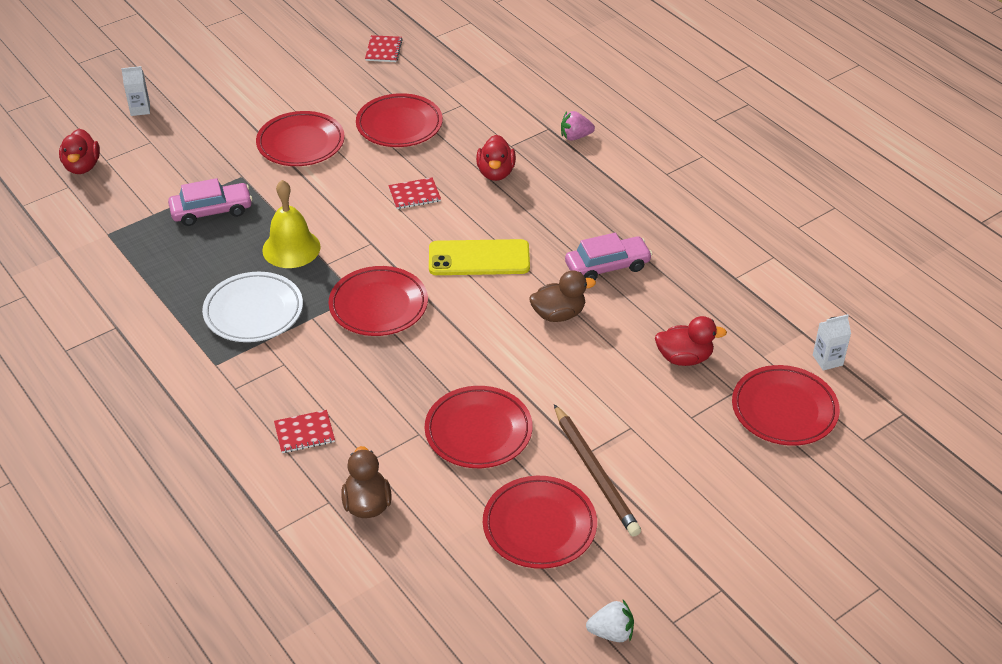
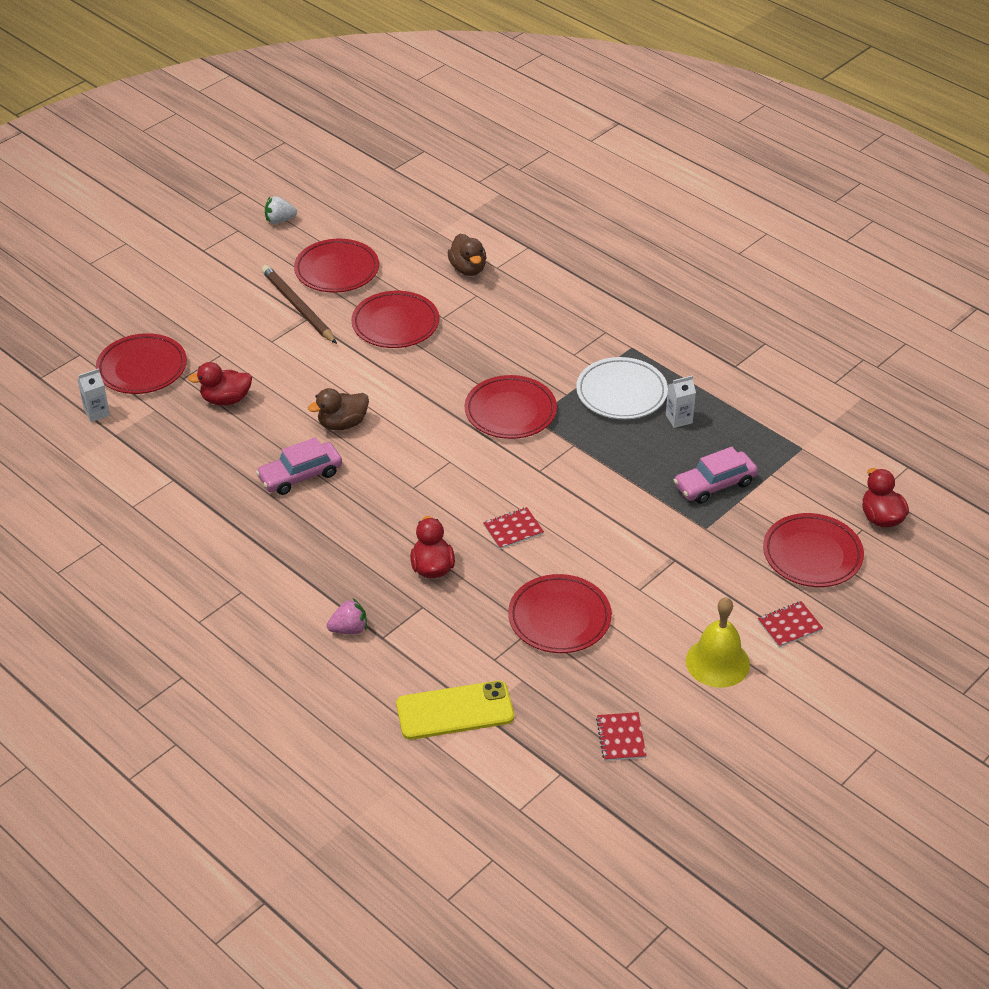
camera: 170 degrees right, 0 degrees up
white carton [121,66,150,116] -> white carton moved to [666,376,696,428]
red plate [256,111,345,166] -> red plate moved to [763,513,864,587]
yellow bell [262,180,321,268] -> yellow bell moved to [686,597,750,688]
red notebook [274,410,335,453] -> red notebook moved to [758,601,823,647]
yellow phone [429,239,530,275] -> yellow phone moved to [396,681,514,740]

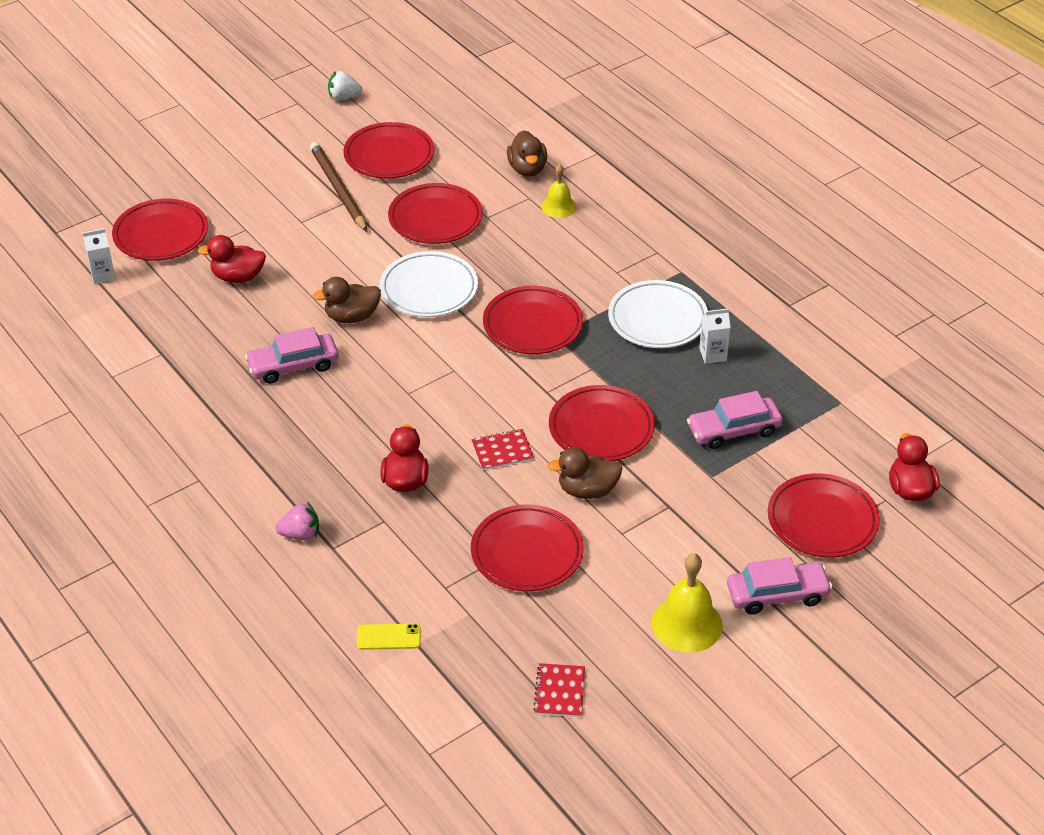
camera: 10 degrees right, 0 degrees up
yellow phone [396,681,514,740] -> yellow phone [357,624,421,650], size x0.51
red notebook [758,601,823,647] -> pink car [727,557,832,615]
none -> white plate [380,251,478,317]
none -> yellow bell [541,164,576,218]
none -> brown duck [547,448,622,499]
none -> red plate [549,385,655,461]

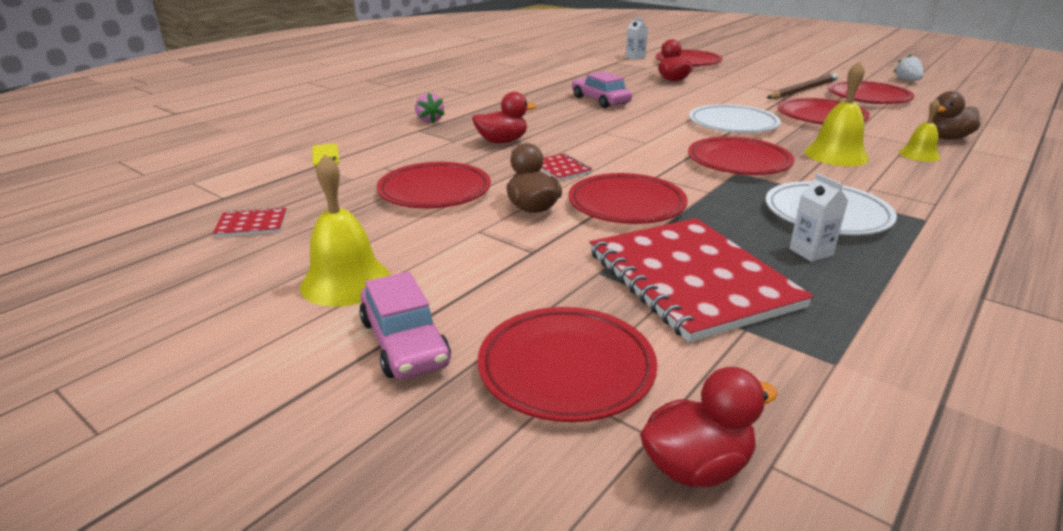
camera: 75 degrees right, 15 degrees down
brown duck [313,277,381,323] -> none
pink car [687,391,783,449] -> red notebook [590,218,813,342]
none -> yellow bell [804,61,869,166]

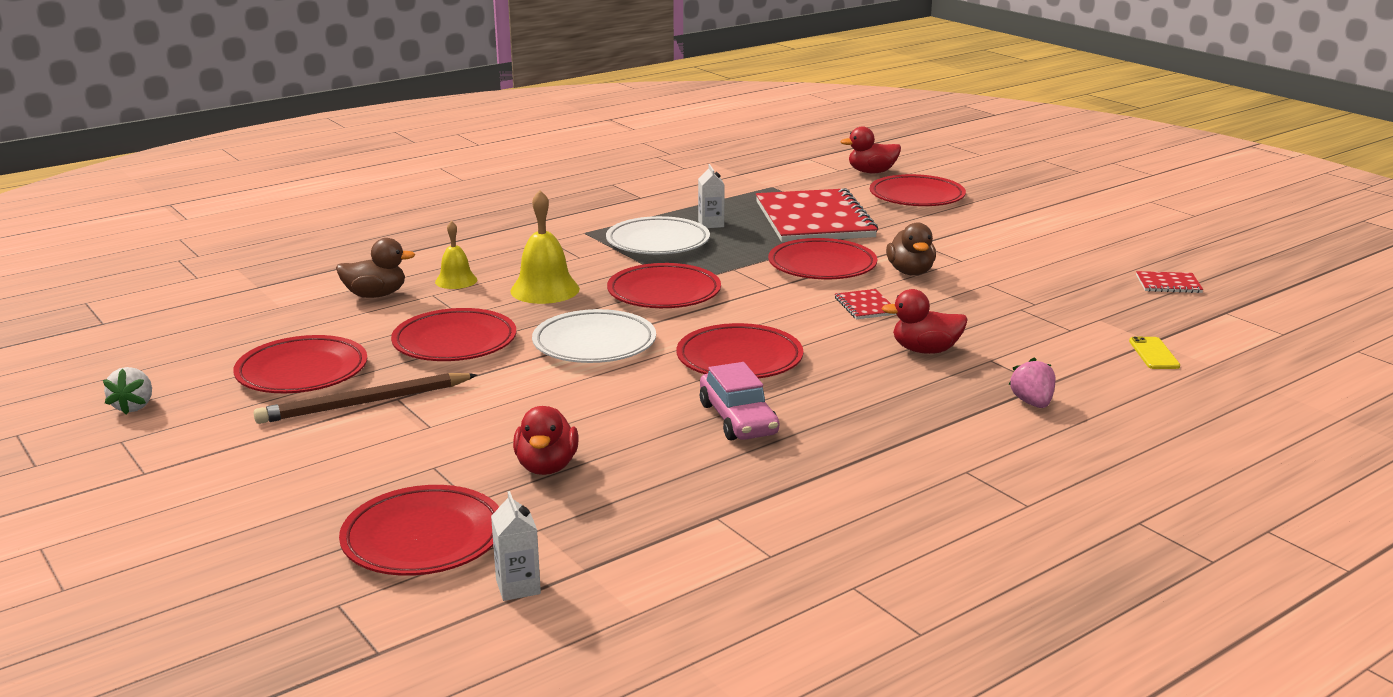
camera: 165 degrees left, 5 degrees down
yellow bell [300,154,391,307] -> none
pink car [359,272,451,379] -> none
red plate [377,162,491,208] -> red plate moved to [677,323,803,379]

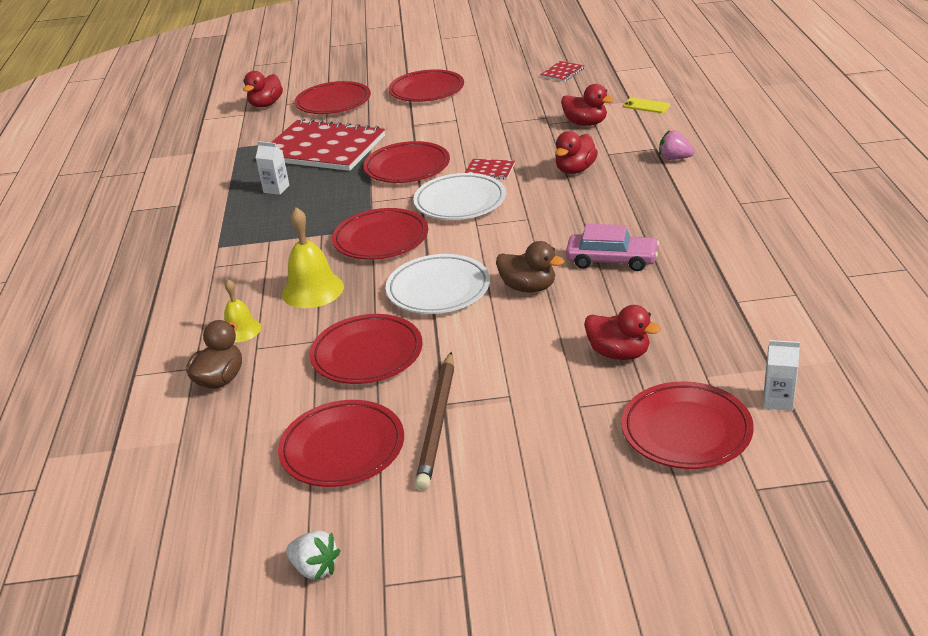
camera: 55 degrees left, 10 degrees up
white plate [606,216,710,254] -> white plate moved to [414,173,506,220]
red plate [677,323,803,379] -> red plate moved to [389,69,464,102]
brown duck [886,222,936,276] -> brown duck moved to [496,241,564,293]
none -> red duck [561,84,614,126]

